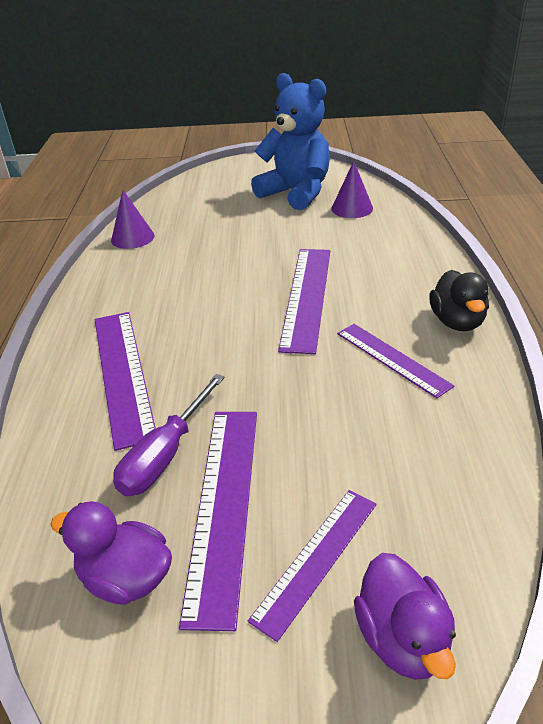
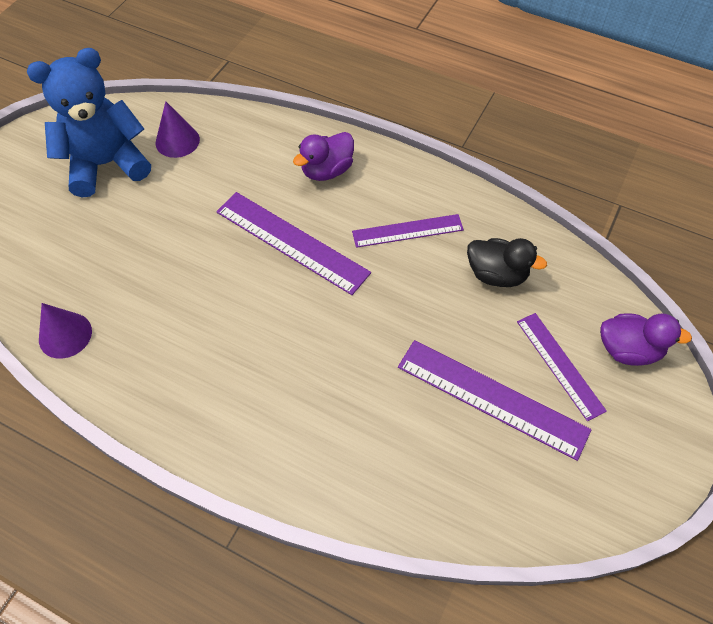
camera: 65 degrees left, 20 degrees up
purple duck [50,501,172,605] -> purple duck moved to [293,132,354,181]
purple ruler [95,312,156,451] -> none
purple screwdriver [113,374,225,496] -> none
black duck [429,270,489,331] -> black duck moved to [467,238,547,287]

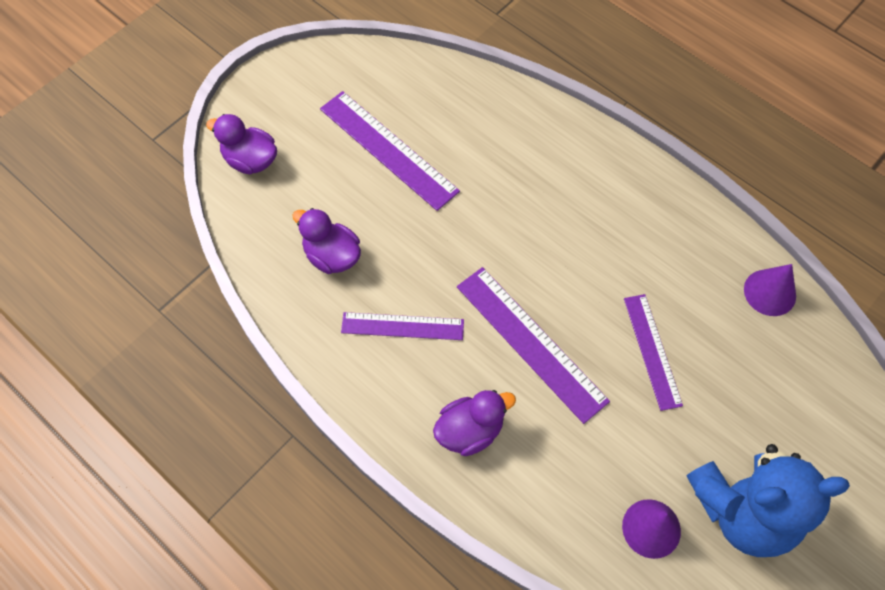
camera: 165 degrees left, 5 degrees up
black duck [467,238,547,287] -> purple duck [292,208,361,274]
purple ruler [517,313,607,421] -> purple ruler moved to [624,294,683,411]

